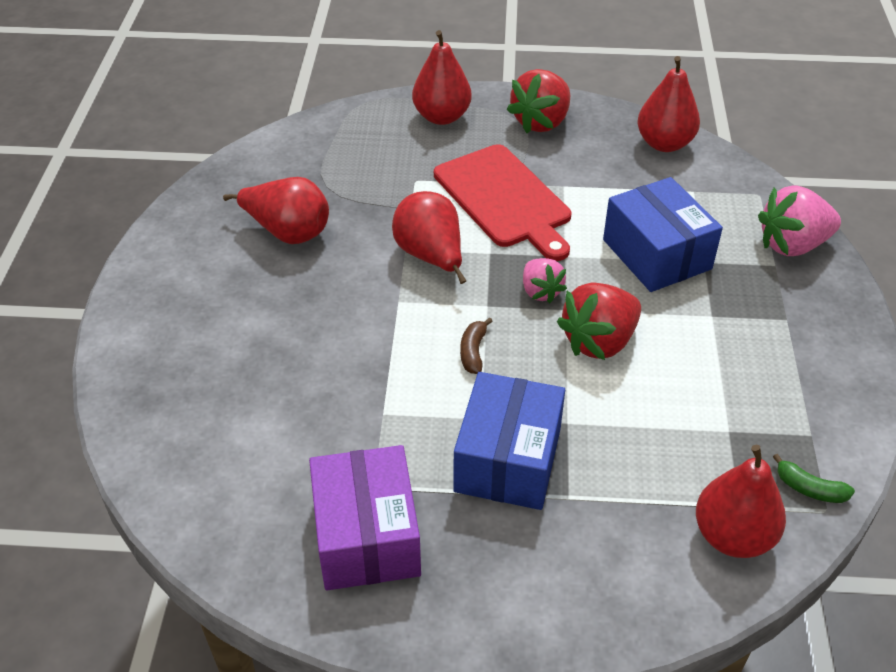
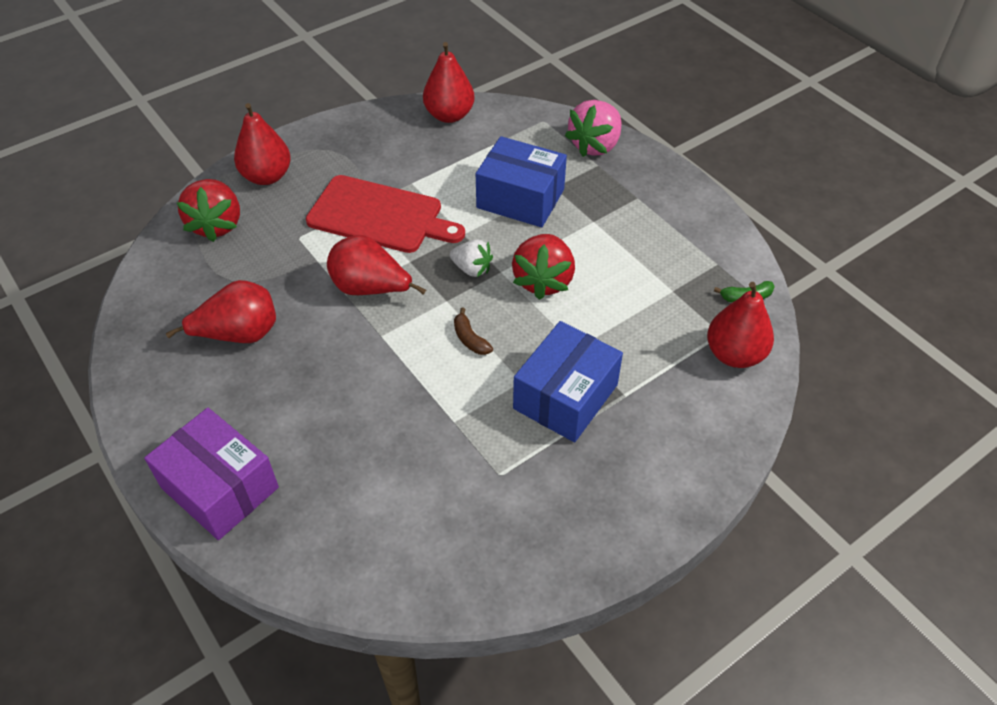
camera: 40 degrees left, 5 degrees up
purple box [309,445,421,590] -> purple box moved to [144,408,279,540]
blue box [453,372,565,510] -> blue box turned 60 degrees clockwise [513,321,623,442]
red strawberry [507,69,570,133] -> red strawberry moved to [177,179,240,242]
pink strawberry [523,258,567,303] -> white strawberry [450,239,493,277]

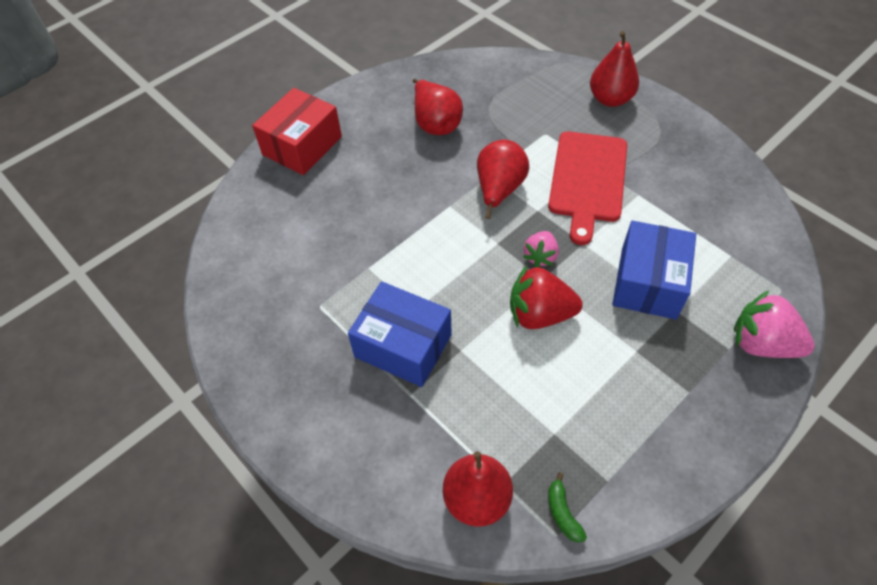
camera: 85 degrees right, 5 degrees up
purple box [144,408,279,540] -> red box [252,88,342,175]
red strawberry [177,179,240,242] -> none
red pear [423,42,475,123] -> none
white strawberry [450,239,493,277] -> pink strawberry [523,231,559,268]
brown banana [454,308,493,355] -> none

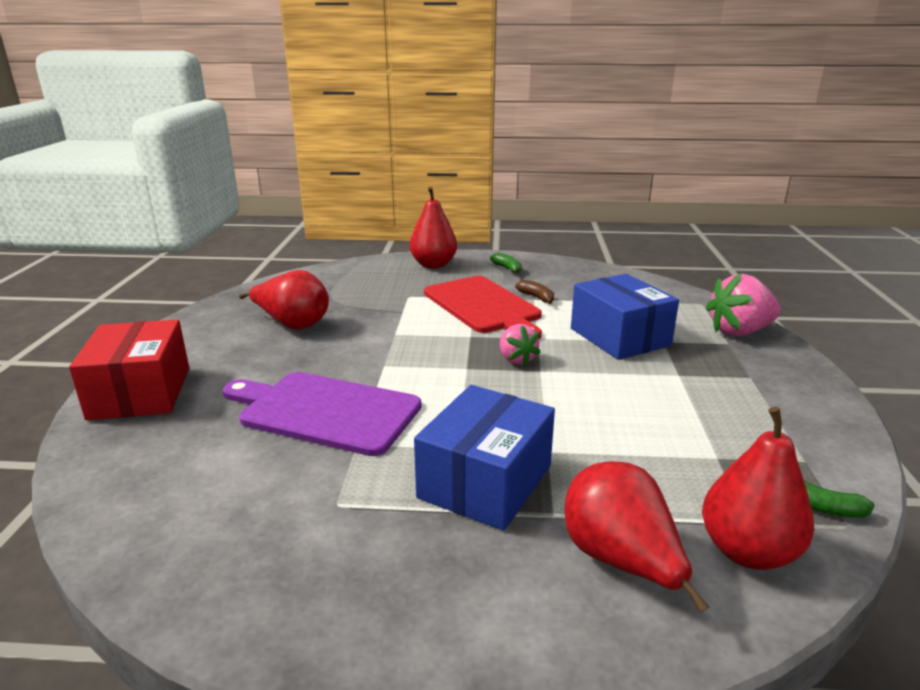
camera: 45 degrees left, 30 degrees down
blue box [348,281,452,387] -> blue box turned 45 degrees counterclockwise [414,385,555,531]
red pear [477,140,529,219] -> red pear moved to [565,461,709,613]
red strawberry [510,266,583,329] -> none
none -> purple cutting board [223,372,422,456]
none -> green banana [490,253,522,274]
none -> brown banana [515,280,554,304]

